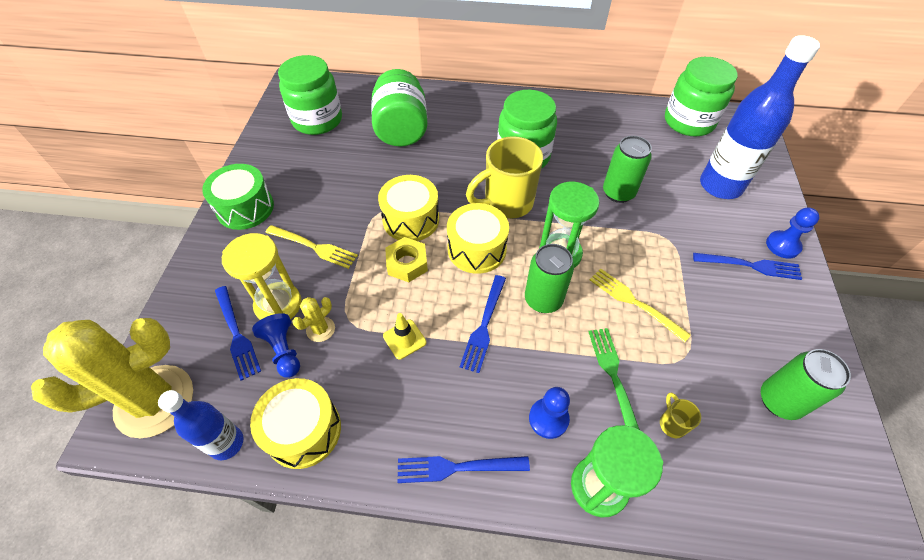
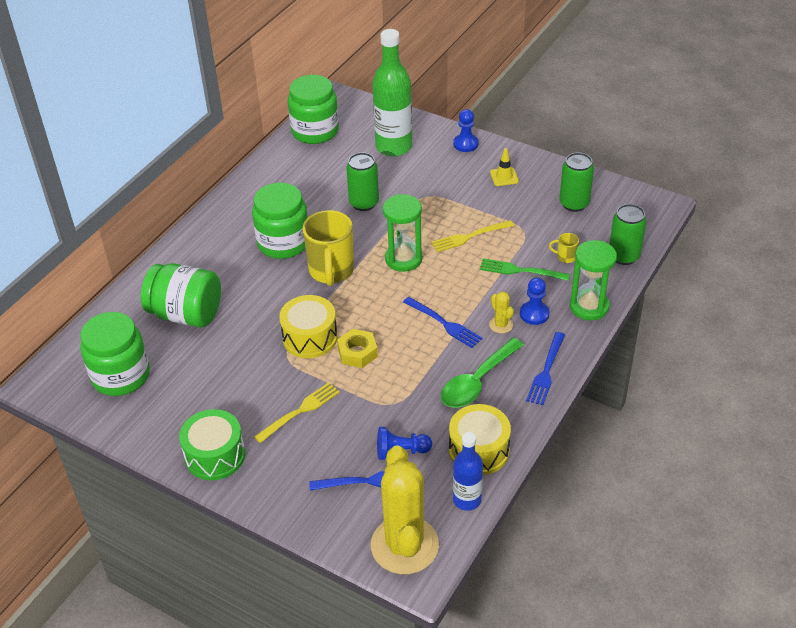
camera: 65 degrees left, 10 degrees down
yellow hourglass [222,233,302,320] -> none
yellow cactus [292,297,335,342] -> yellow cactus moved to [489,291,514,334]
yellow traffic cone [383,313,426,360] -> yellow traffic cone moved to [490,148,519,186]
yellow drum [447,203,509,274] -> none
green can [525,244,574,313] -> green can moved to [609,204,647,265]
blue fork [693,253,802,280] -> none
blue bottle [700,35,820,199] -> green bottle [372,29,412,157]
none -> green spoon [441,338,524,408]

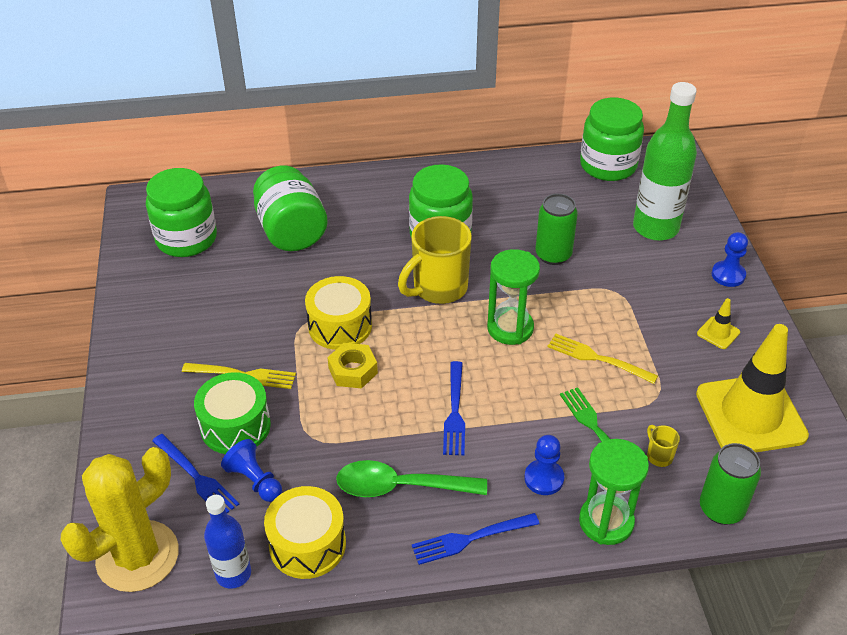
camera: 50 degrees right, 0 degrees up
green drum [179,409,245,480] -> green drum moved to [194,372,271,454]
yellow cactus [489,291,514,334] -> none
green can [559,153,594,212] -> yellow traffic cone [696,324,809,452]

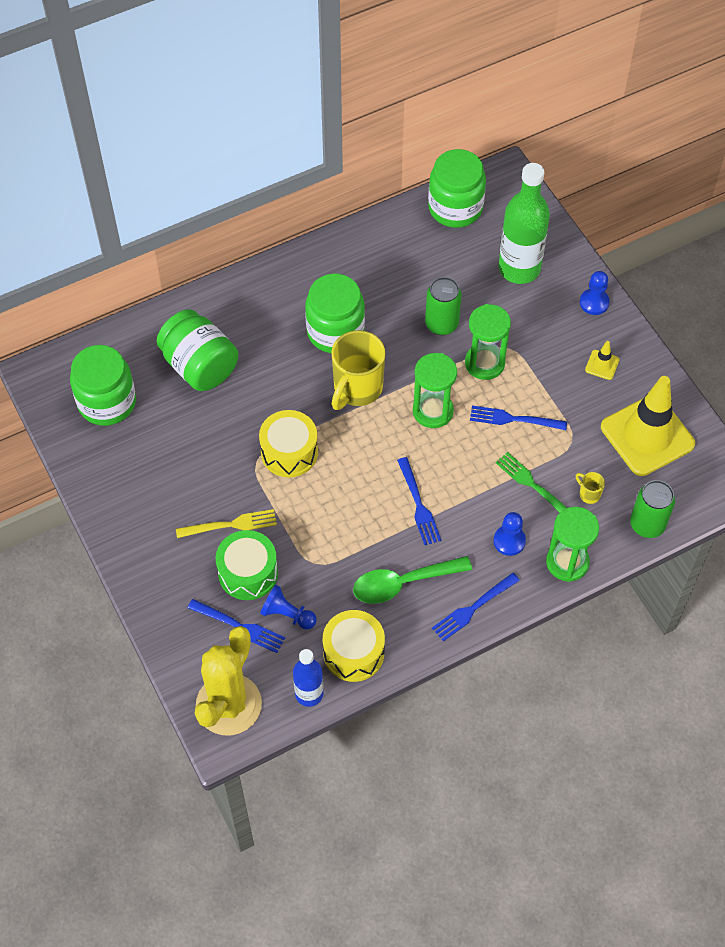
camera: 20 degrees left, 15 degrees up
yellow nut [327,343,378,388] -> none
yellow fork [547,333,658,384] -> blue fork [470,405,567,430]
none -> green hourglass [465,304,511,380]

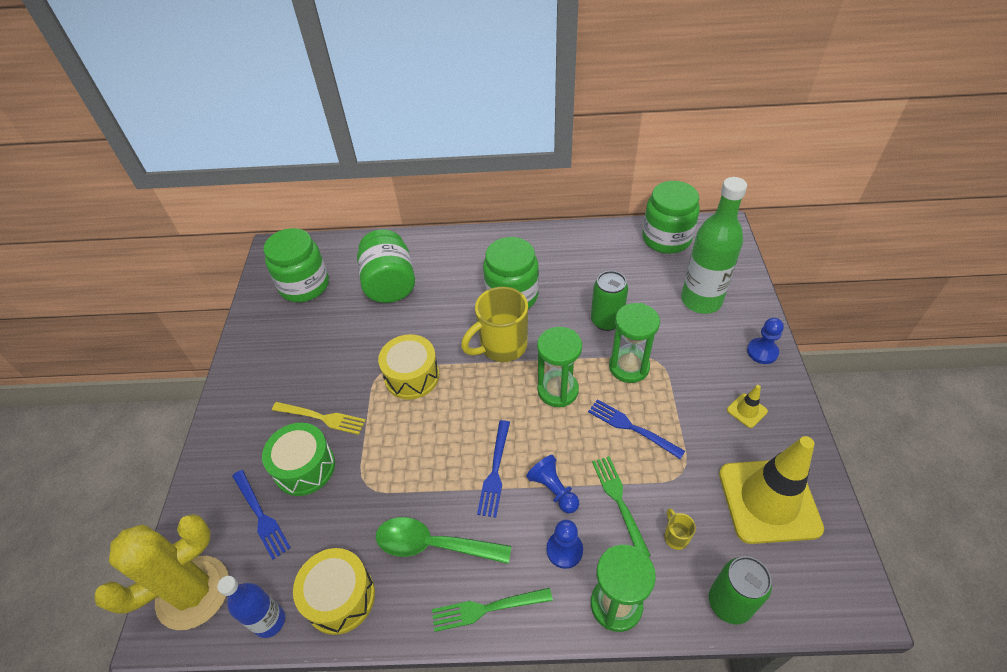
camera: 30 degrees right, 10 degrees down
blue pawn [260,585,317,630] -> blue pawn moved to [526,455,579,513]
blue fork [432,573,520,642] -> green fork [432,588,553,632]

